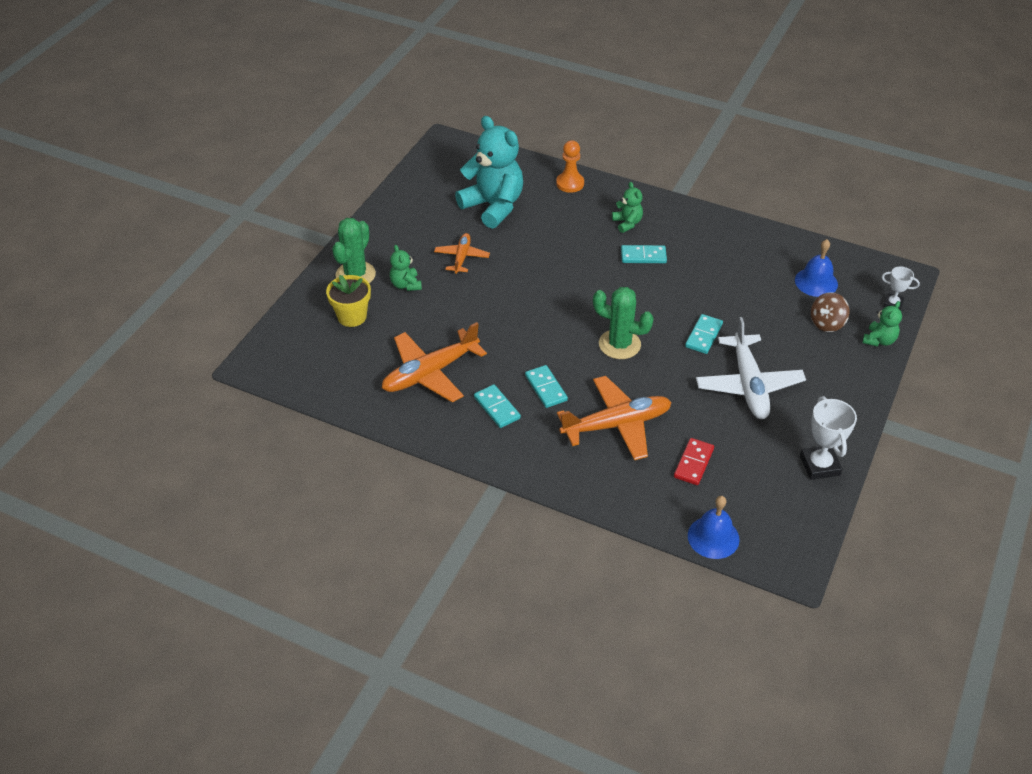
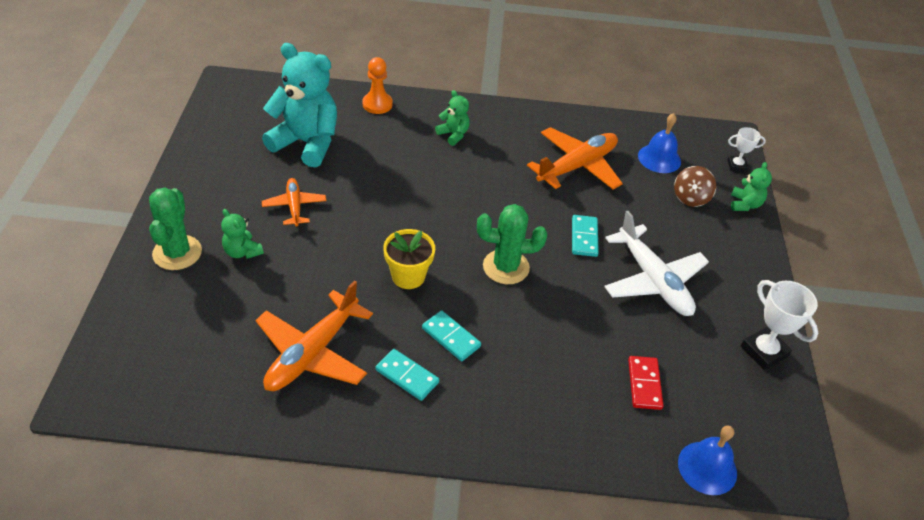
camera: 25 degrees left, 0 degrees up
yellow flower pot [326,275,371,327] -> yellow flower pot moved to [383,229,435,289]
orange plane [557,376,672,460] -> orange plane moved to [527,127,623,190]
turquoise domino [621,245,667,263] -> none

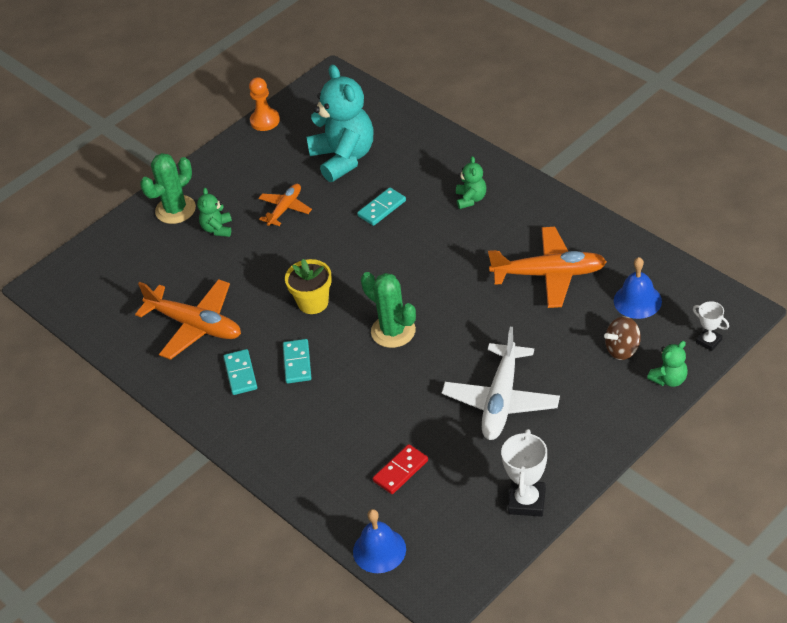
camera: 50 degrees right, 0 degrees up
orange plane [255,281,373,391] -> orange plane turned 135 degrees counterclockwise [135,279,241,360]
orange pawn [363,57,393,114] -> orange pawn moved to [249,77,280,131]
turquoise domino [572,215,599,257] -> turquoise domino moved to [357,187,406,226]

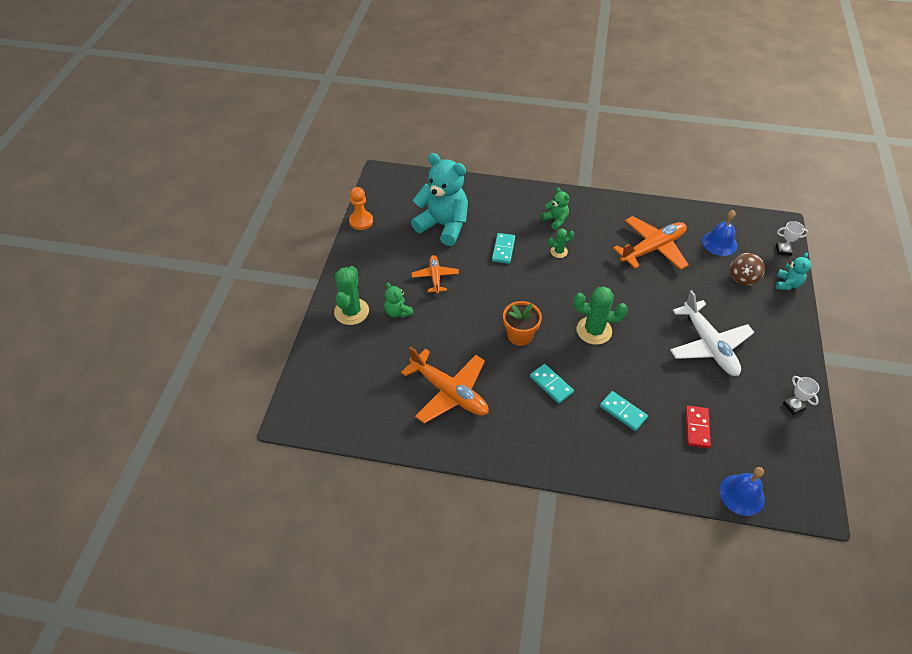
camera: 40 degrees left, 5 degrees up
orange plane [135,279,241,360] -> orange plane turned 45 degrees clockwise [401,346,489,424]
turquoise domino [223,349,257,395] -> turquoise domino moved to [600,391,648,431]
yellow flower pot [285,259,332,314] -> orange flower pot [503,301,542,346]
white trophy [501,429,547,517] -> white trophy [783,376,819,415], size x0.59
green teddy bear [647,341,688,387] -> turquoise teddy bear [776,252,811,290]
none -> green cactus [548,228,574,258]

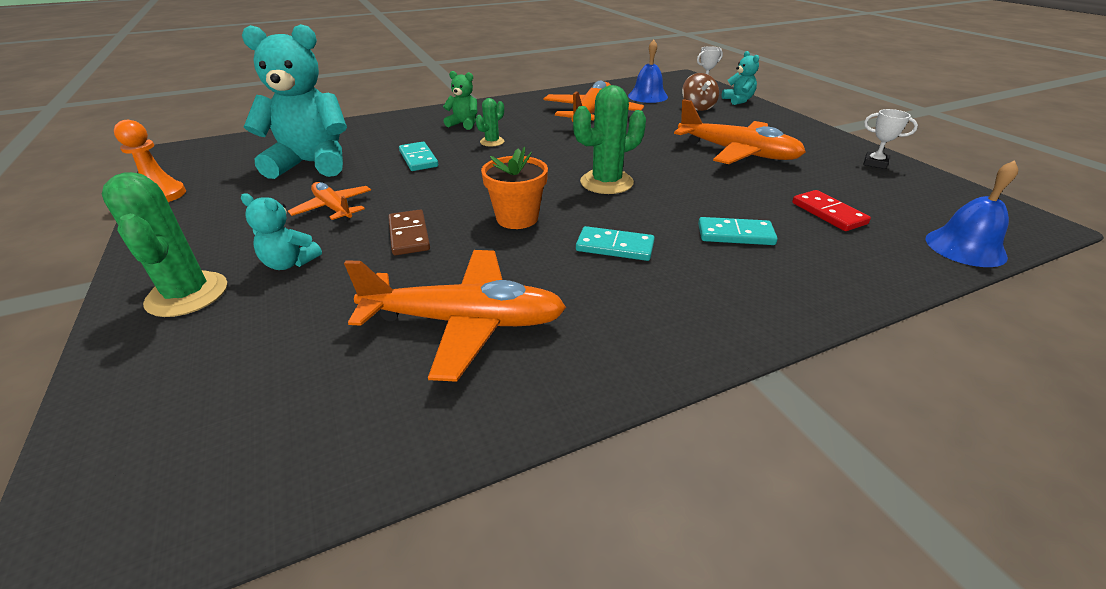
camera: 35 degrees left, 15 degrees down
green teddy bear [384,282,414,318] -> turquoise teddy bear [241,193,322,270]
white plane [670,290,754,376] -> orange plane [674,99,806,164]
none -> brown domino [388,210,430,255]

